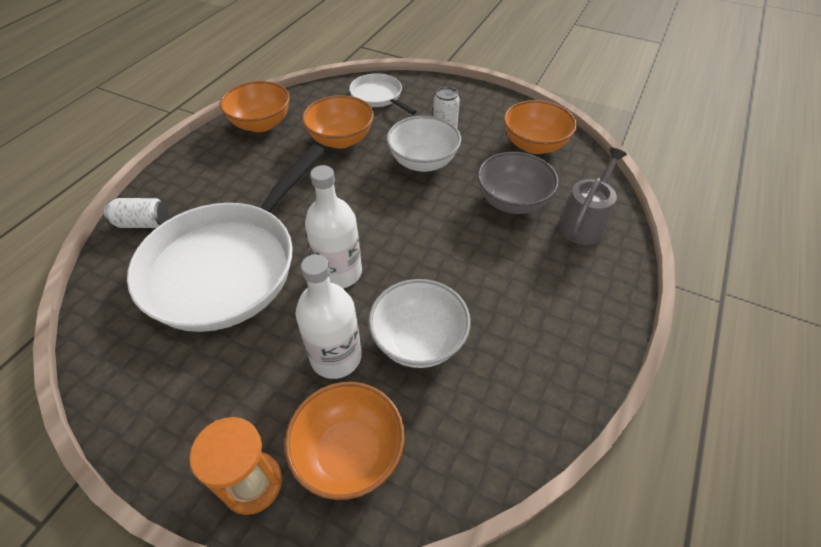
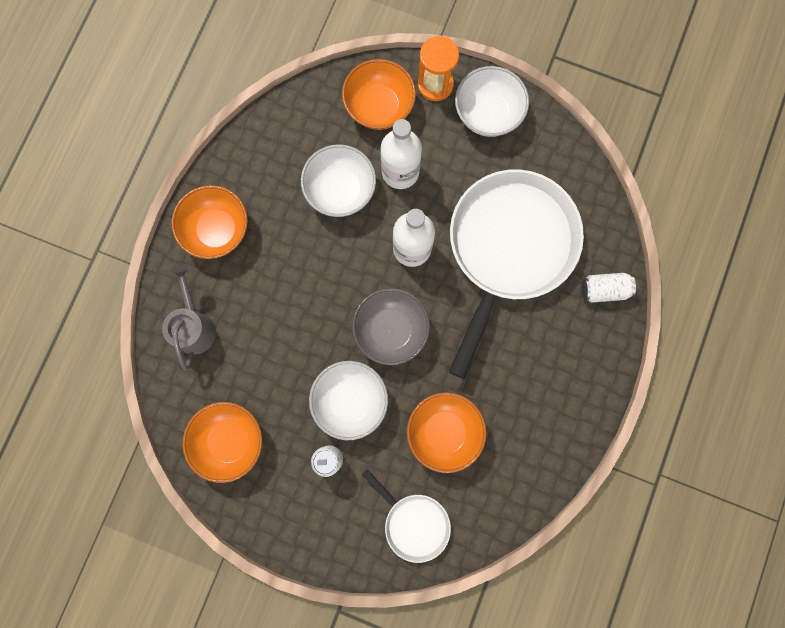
camera: 175 degrees right, 30 degrees up
orange bowl [220,81,290,132] -> orange bowl moved to [171,185,248,259]
grey bowl [477,152,559,214] -> grey bowl moved to [352,288,430,365]
grey watering can [558,148,627,245] -> grey watering can turned 150 degrees clockwise [162,265,216,371]
none -> white bowl [455,66,529,137]

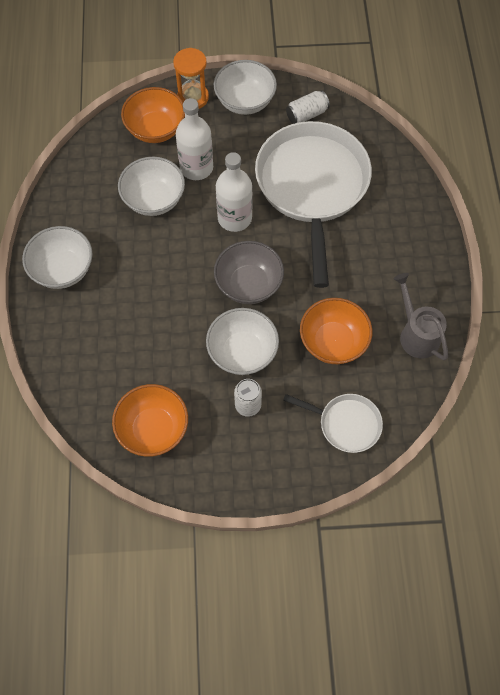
camera: 25 degrees left, 15 degrees down
grey watering can [162,265,216,371] -> grey watering can moved to [393,273,448,360]
orange bowl [171,185,248,259] -> white bowl [22,226,92,289]
white can [581,273,636,303] -> white can moved to [286,90,330,124]

